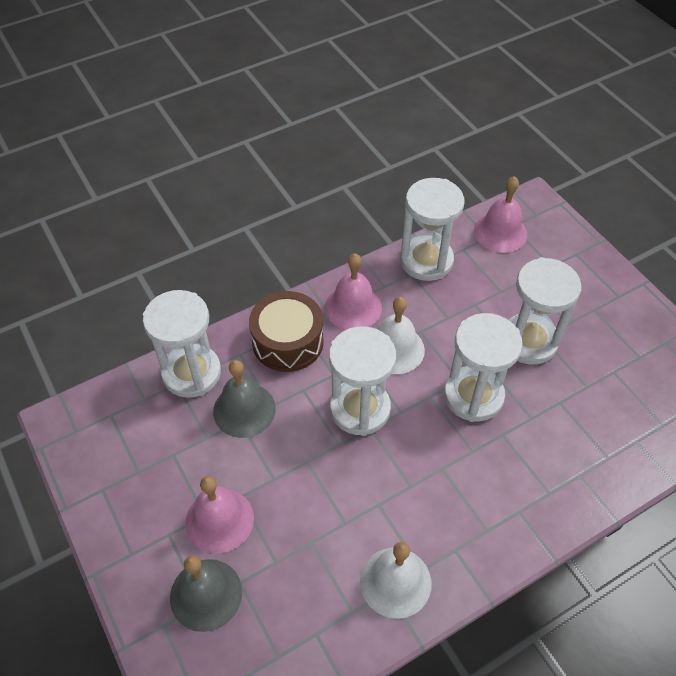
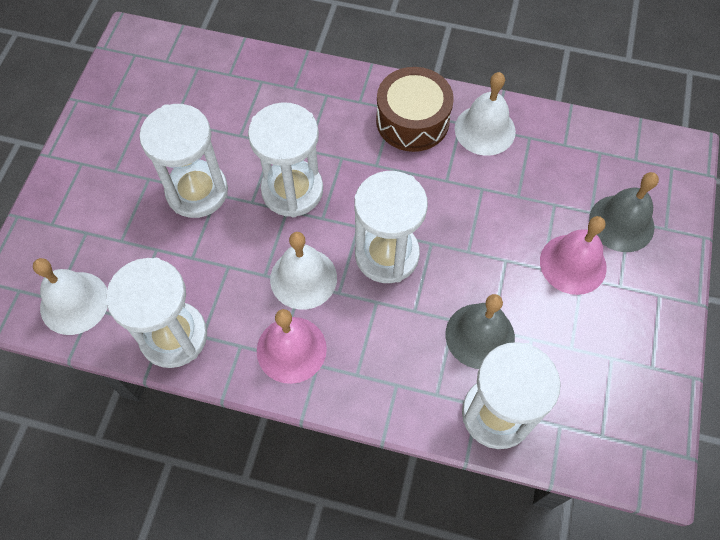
camera: 135 degrees left, 10 degrees up
brown drum [249,291,324,372] -> brown drum moved to [376,67,454,152]
pink bell [474,176,527,253] -> white bell [33,258,108,335]

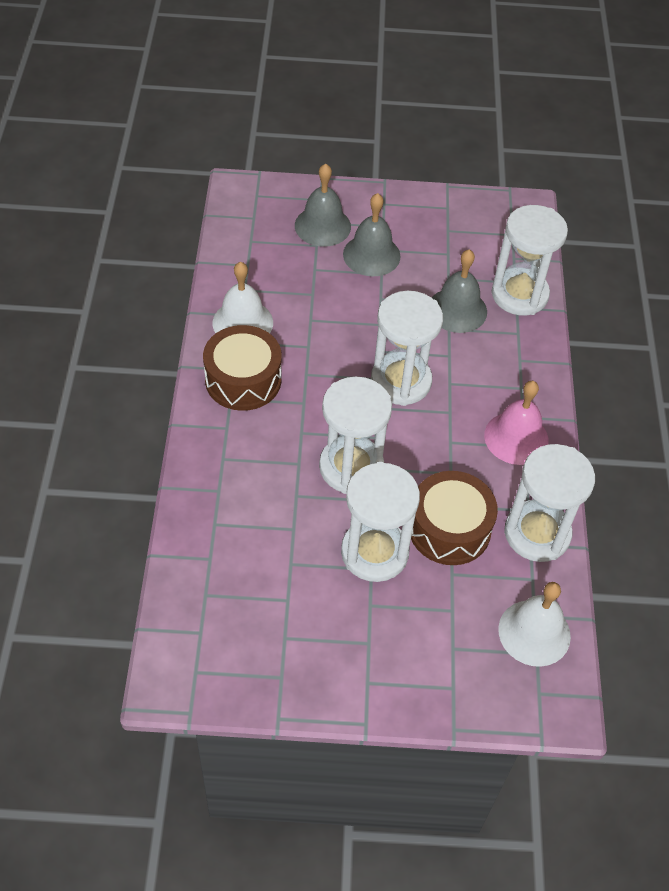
camera: 105 degrees left, 10 degrees down
white bell [270,232,337,310] -> none
pink bell [540,216,607,295] -> grey bell [343,193,401,276]
none -> brown drum [411,471,498,565]

